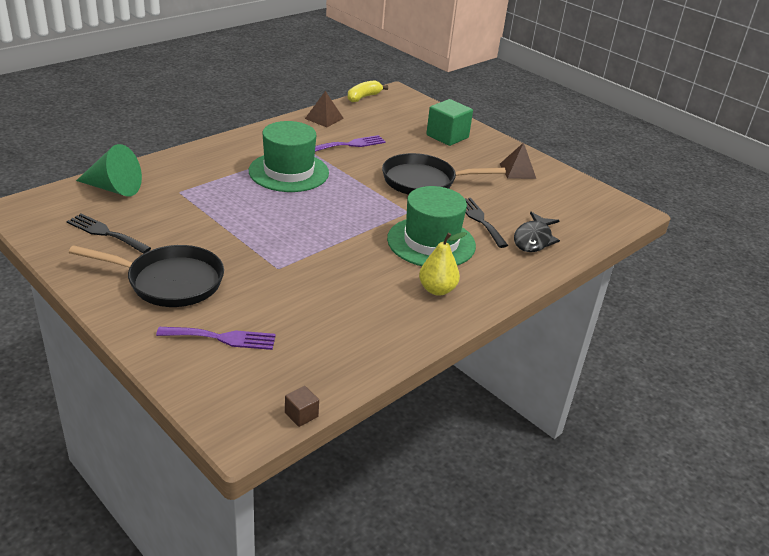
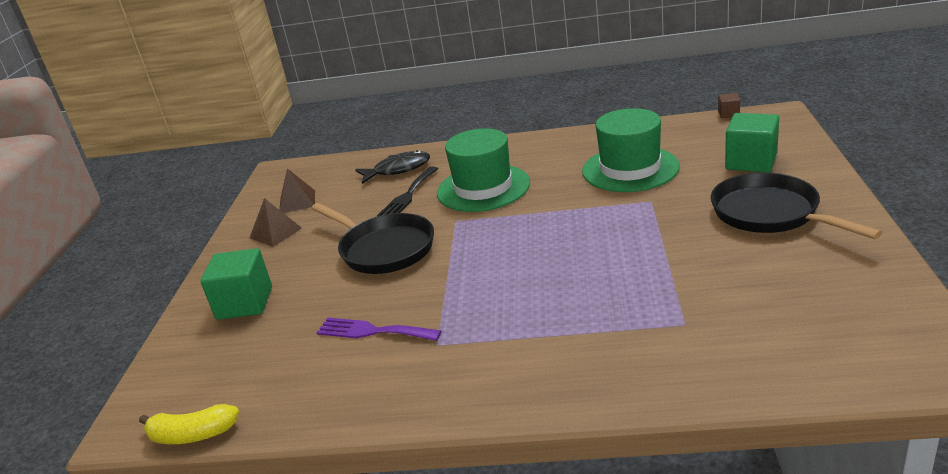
camera: 125 degrees left, 5 degrees down
black fork [66,214,151,254] -> none
green cone [76,144,142,197] -> none
purple fork [156,327,276,350] -> green cube [725,113,779,173]
green hat [249,121,329,192] -> green hat moved to [582,108,680,192]
brown pyramid [305,91,344,127] -> brown pyramid moved to [279,169,315,213]
yellow pear [419,232,467,296] -> none

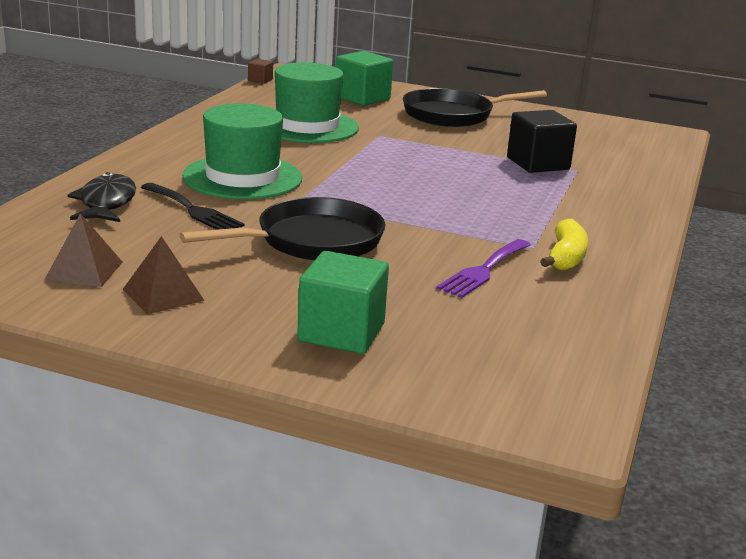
camera: 80 degrees left, 5 degrees down
yellow banana [139,404,239,444] -> yellow banana moved to [541,219,588,271]
none -> black cube [507,110,577,173]

